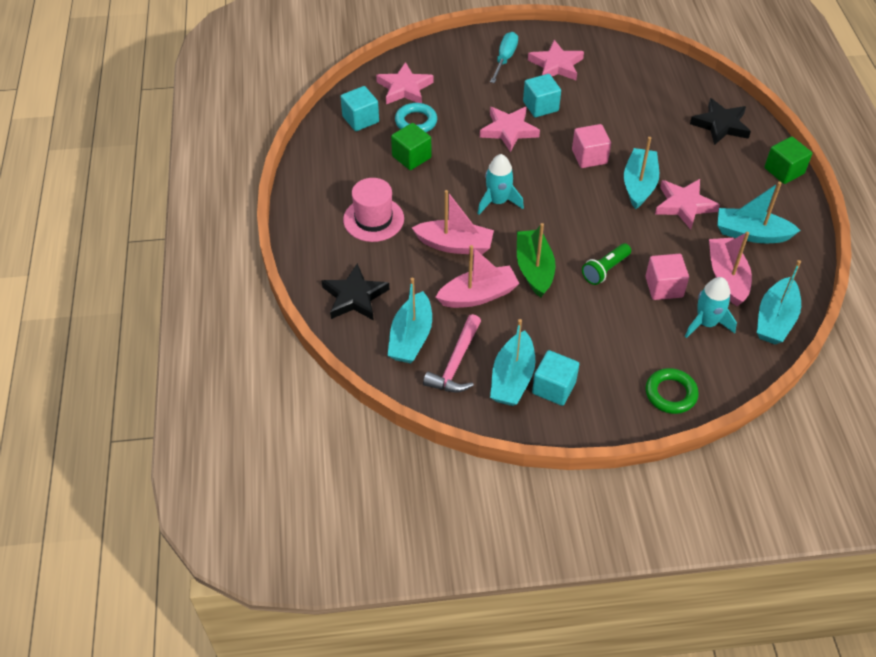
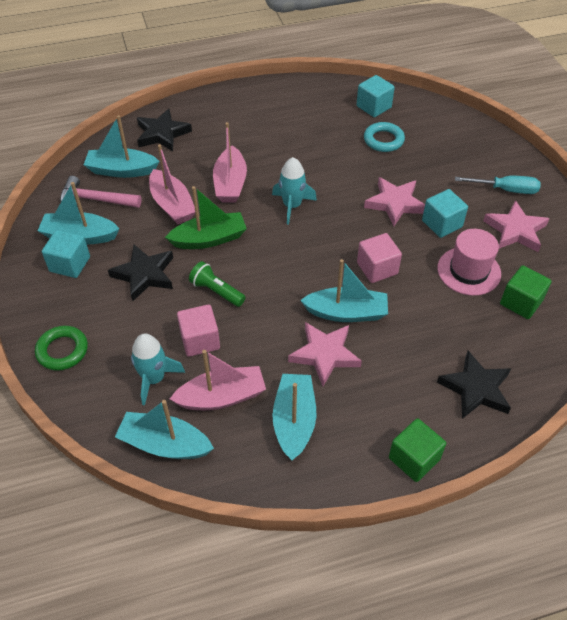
camera: 80 degrees right, 0 degrees up
pink hat [343,178,404,242] -> pink hat moved to [437,229,501,296]
pink star [376,62,434,104] -> none
green cube [391,123,431,170] -> green cube moved to [500,265,552,319]
none -> black star [108,245,173,302]

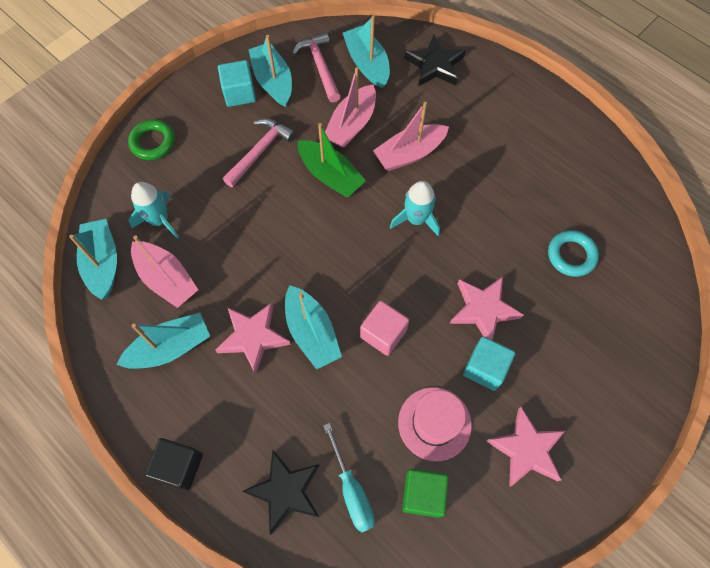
camera: 60 degrees right, 15 degrees up
black star [108,245,173,302] -> pink hammer [223,118,296,187]
pink cube [177,304,220,357] -> none
green flashlight [189,261,246,307] -> none
turquoise cube [356,75,395,117] -> none
green cube [389,418,446,482] -> black cube [145,438,203,490]
turquoise screwdriver [455,176,541,194] -> turquoise screwdriver moved to [323,423,375,532]

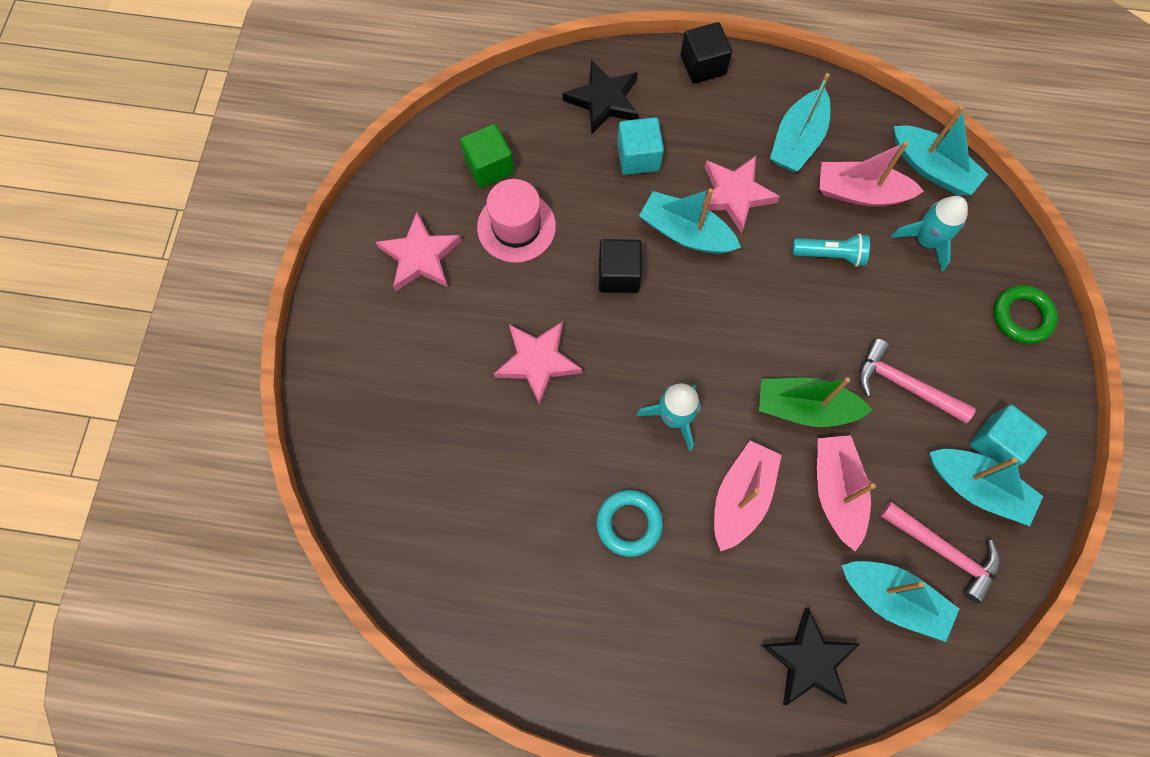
camera: 145 degrees right, 5 degrees up
pink hammer [223,118,296,187] -> pink hammer turned 120 degrees clockwise [859,339,976,423]
turquoise screwdriver [323,423,375,532] -> none
pink cube [360,301,409,356] -> black cube [599,239,642,293]
turquoise cube [463,336,515,391] -> turquoise cube moved to [617,117,664,175]
turquoise ring [548,230,599,277] -> turquoise ring moved to [596,490,663,557]
none -> turquoise flashlight [792,233,870,267]

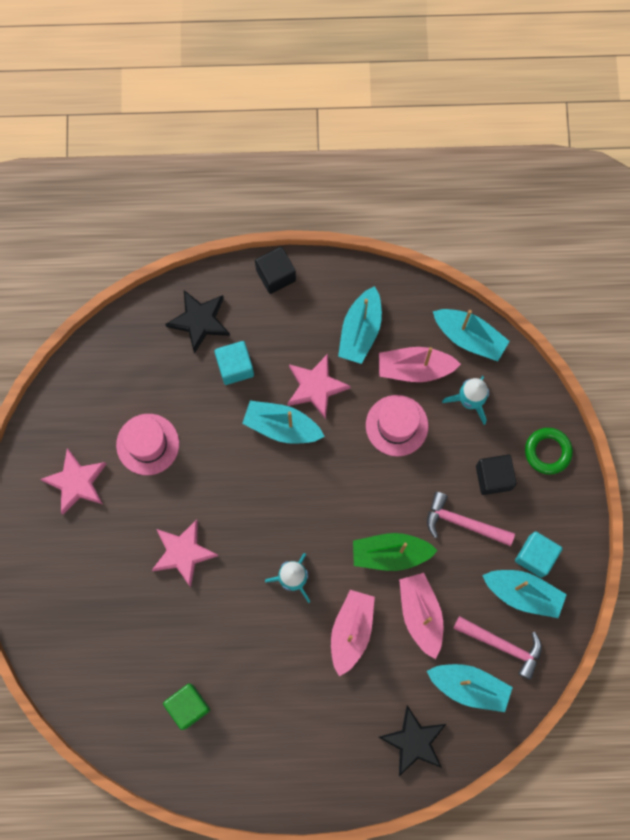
camera: 10 degrees left, 5 degrees up
green cube [460,124,514,188] -> green cube moved to [163,684,210,730]
turquoise ring [596,490,663,557] -> none
black cube [599,239,642,293] -> black cube moved to [476,455,516,495]
turquoise flashlight [792,233,870,267] -> pink hat [366,395,428,456]

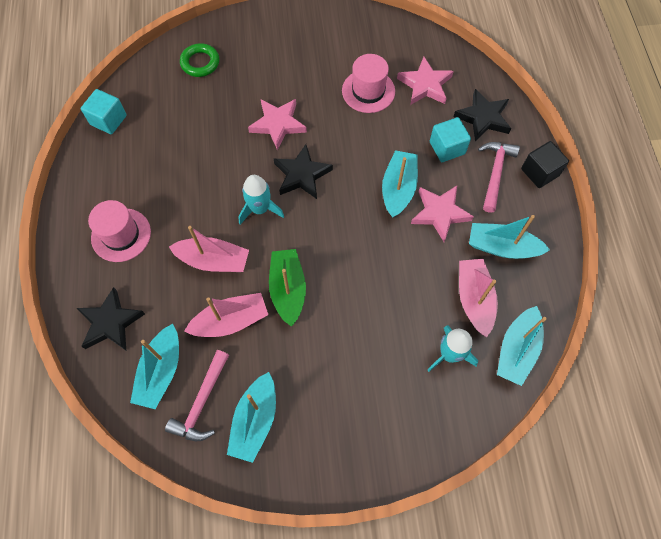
camera: 85 degrees right, 10 degrees down
pink star [40,448,106,515] -> pink star moved to [397,57,454,105]
green cube [163,684,210,730] -> none
pink hat [366,395,428,456] -> pink hat moved to [88,200,151,262]
pink hammer [427,492,515,546] -> pink hammer moved to [478,142,520,213]
black cube [476,455,516,495] -> none
turquoise cube [515,531,562,578] -> turquoise cube moved to [80,89,127,134]
green ring [525,428,573,474] -> green ring moved to [180,43,219,77]
none -> black star [274,144,333,199]

